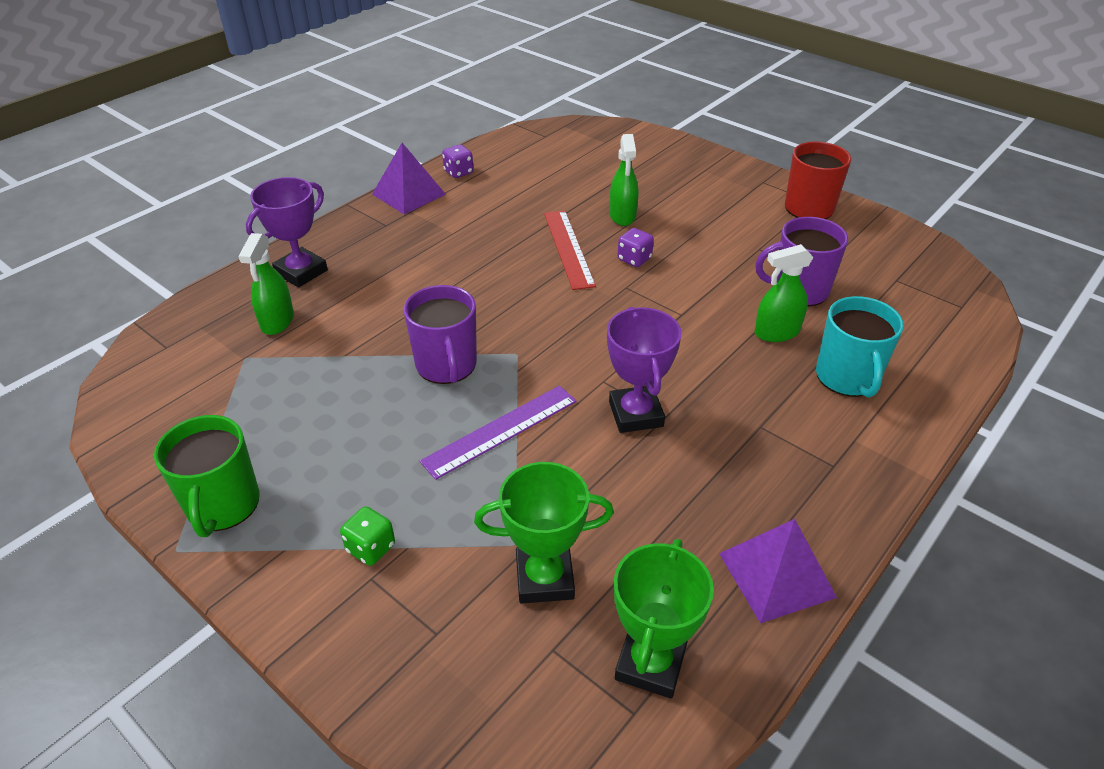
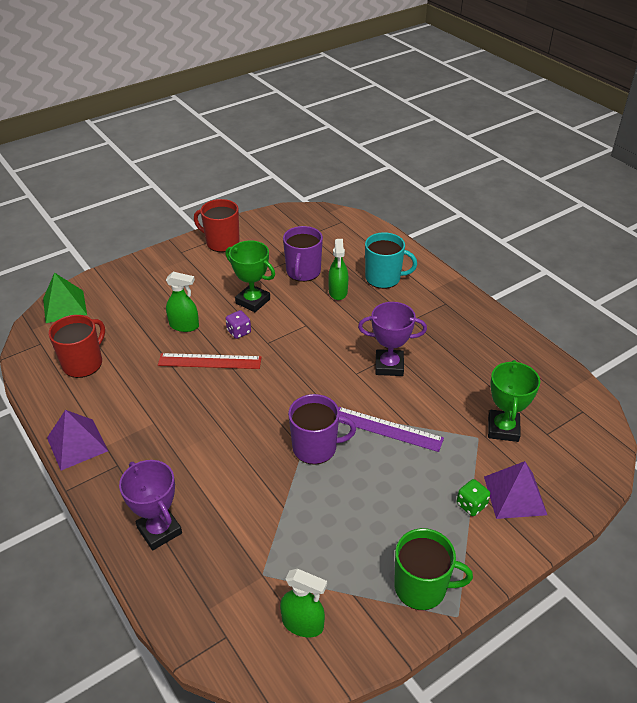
camera: 75 degrees left, 0 degrees up
green spray bottle [238,233,294,335] -> green spray bottle moved to [280,569,327,637]
purple ruler [420,386,577,480] -> purple ruler turned 45 degrees counterclockwise [338,407,444,452]
purple dice [442,144,473,178] -> none
green trophy [614,539,714,699] -> green trophy moved to [225,241,275,312]
purple pyramid [719,519,837,623] -> purple pyramid moved to [484,461,547,519]
none -> green pyramid [43,273,87,323]
none -> red mug [48,315,105,378]

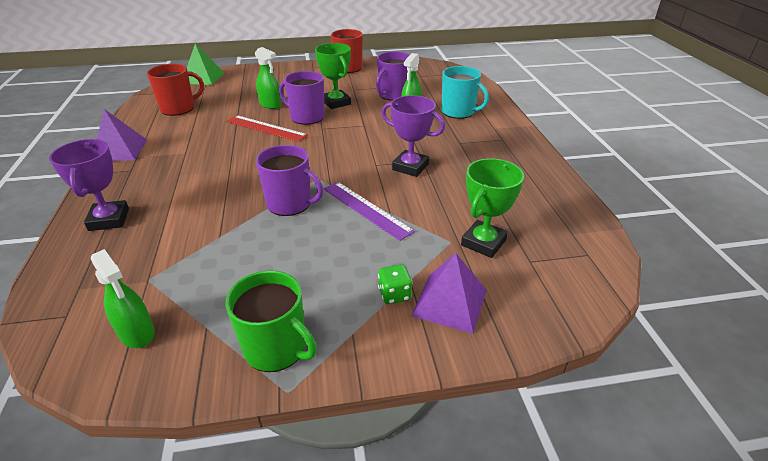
camera: 25 degrees right, 5 degrees down
purple dice [226,310,251,339] -> purple mug [279,71,325,125]

